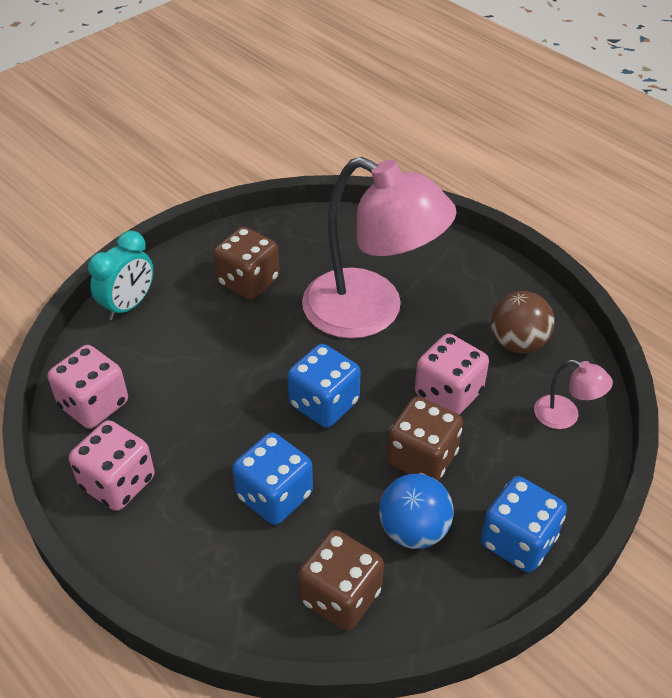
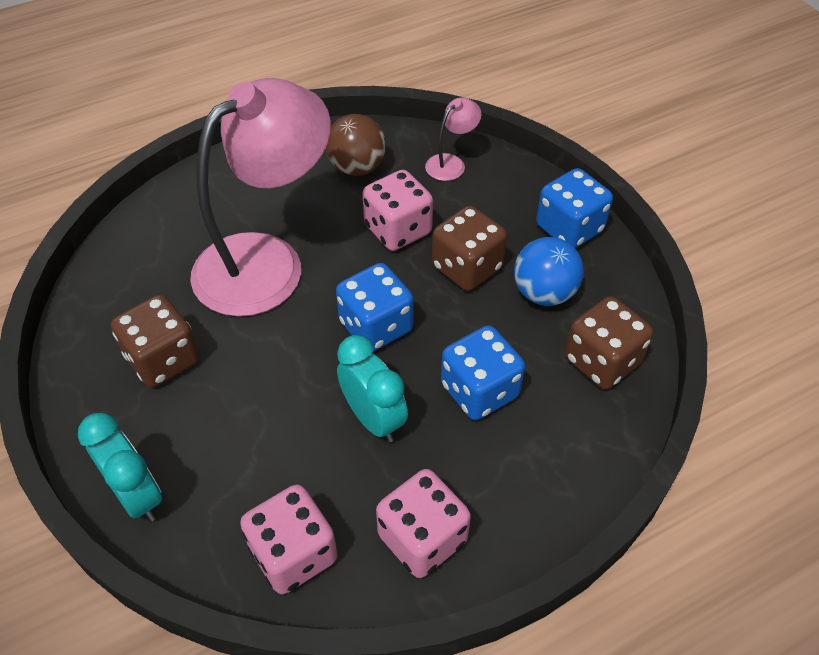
camera: 75 degrees left, 5 degrees up
none -> turquoise clock [337,335,408,442]

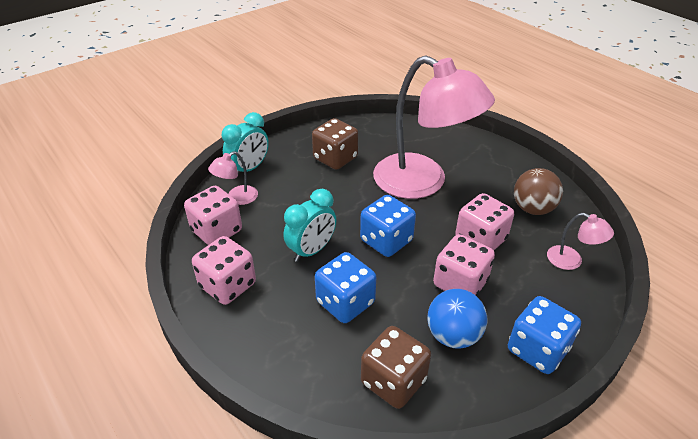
camera: 80 degrees right, 10 degrees down
brown dice [432,206,507,291] -> pink dice [433,234,495,296]
none -> pink lamp [208,151,258,205]

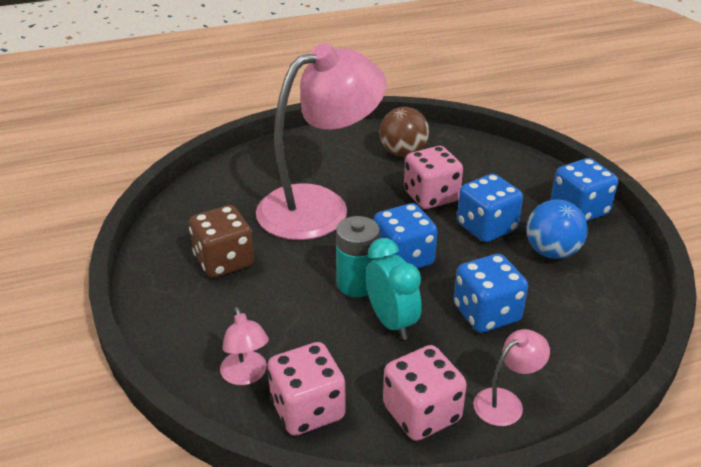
camera: 70 degrees left, 5 degrees down
turquoise clock [222,112,269,176] -> none
brown dice [361,326,431,409] -> none
pink dice [433,234,495,296] -> blue dice [457,174,523,242]
pink lamp [547,213,614,270] -> pink lamp moved to [473,329,550,426]
none -> turquoise battery [336,216,380,297]

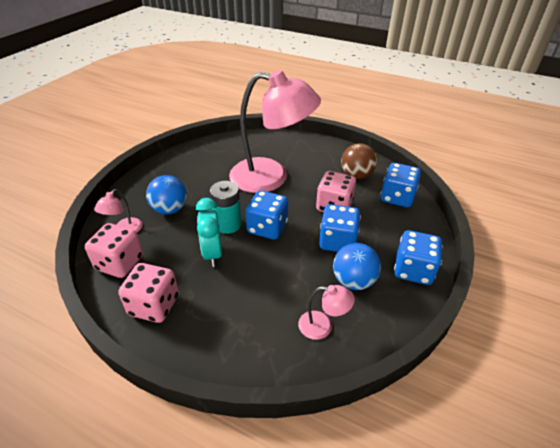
camera: 45 degrees right, 5 degrees up
brown dice [189,205,254,278] -> none
turquoise clock [366,238,422,340] -> turquoise clock turned 150 degrees clockwise [196,198,222,267]
blue dice [454,254,528,333] -> blue dice moved to [381,163,421,207]
pink lamp [473,329,550,426] -> pink lamp moved to [298,285,355,340]
none -> blue ball [146,175,187,214]

